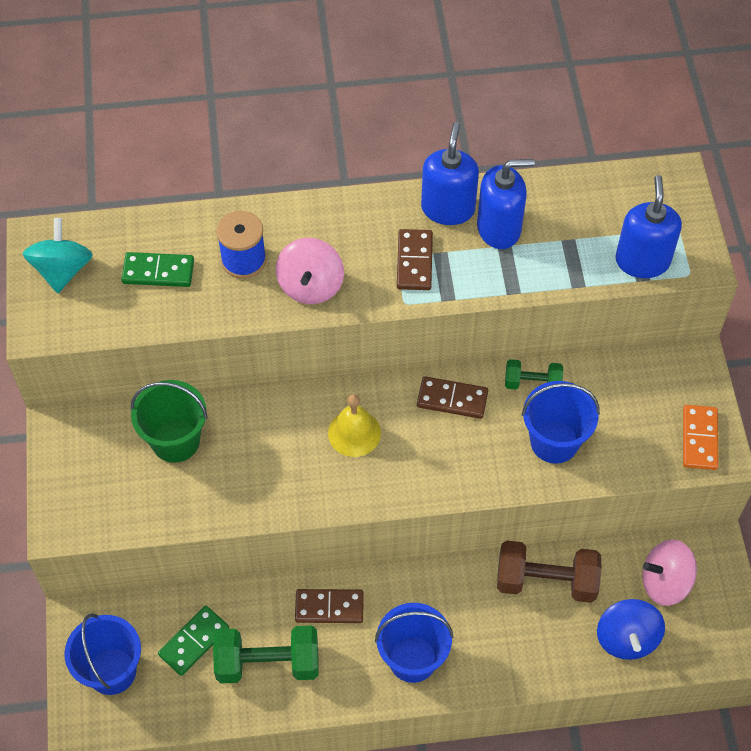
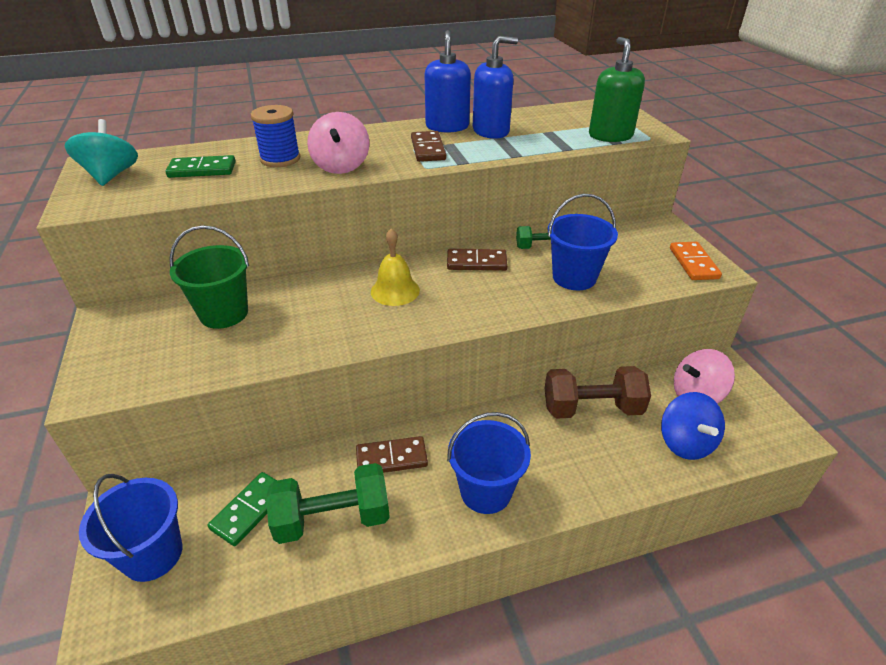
camera: 10 degrees left, 20 degrees down
blue soap dispenser [615,175,682,278] -> green soap dispenser [589,37,645,142]

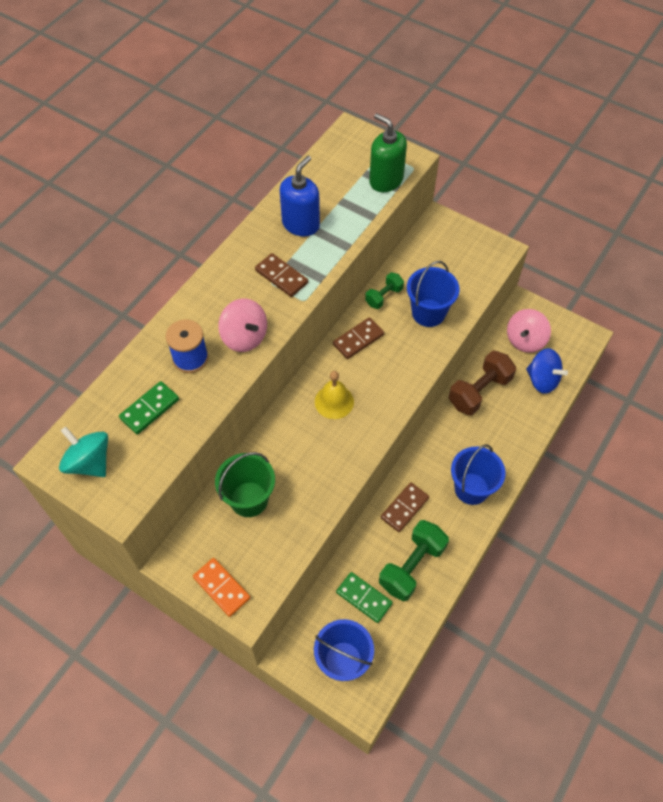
camera: 40 degrees left, 20 degrees up
green domino [208,472,277,546] -> green domino turned 45 degrees counterclockwise [336,572,393,623]
blue soap dispenser [425,30,471,132] -> none
orange domino [670,242,722,280] -> orange domino moved to [193,558,250,617]

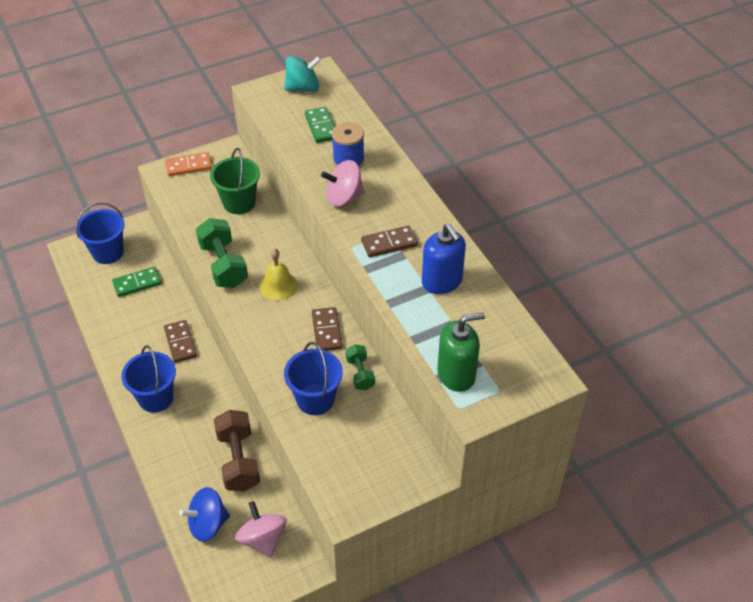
camera: 120 degrees right, 10 degrees down
green dumbbell [379,520,449,601] -> green dumbbell moved to [196,218,248,288]

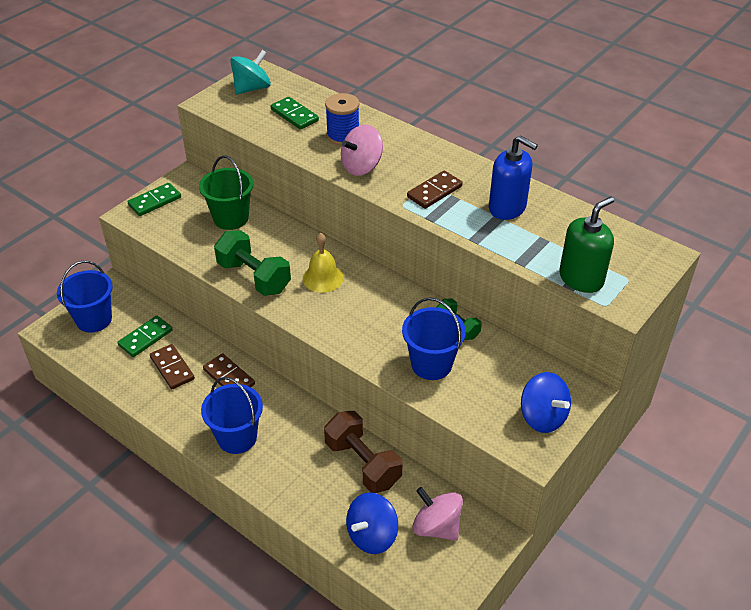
camera: 25 degrees left, 5 degrees down
orange domino [165,152,212,176] -> green domino [128,183,181,216]
brown domino [312,307,342,351] -> brown domino moved to [150,344,195,389]
none -> blue spinning top [521,372,571,433]

